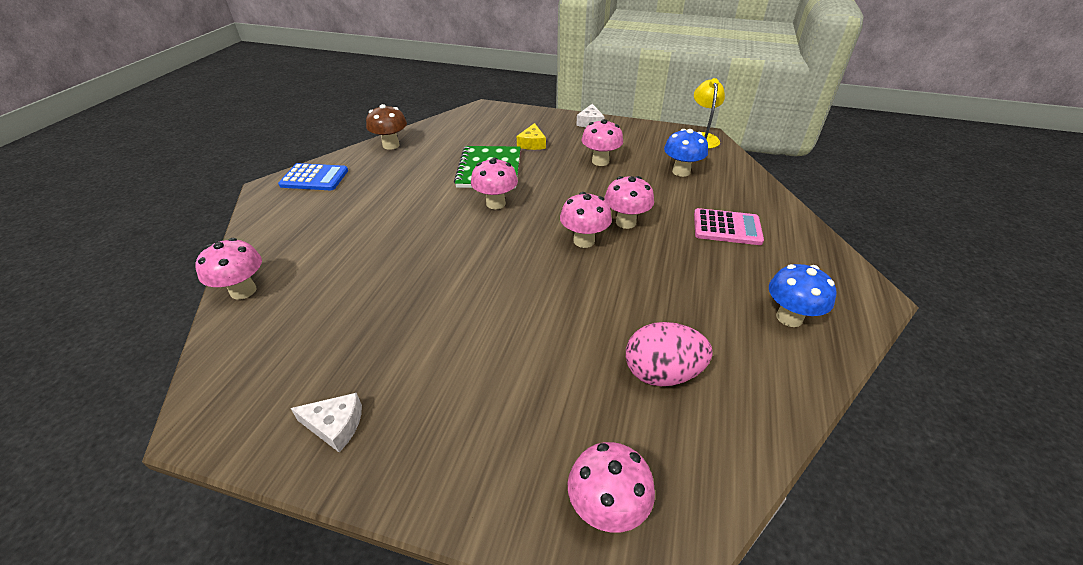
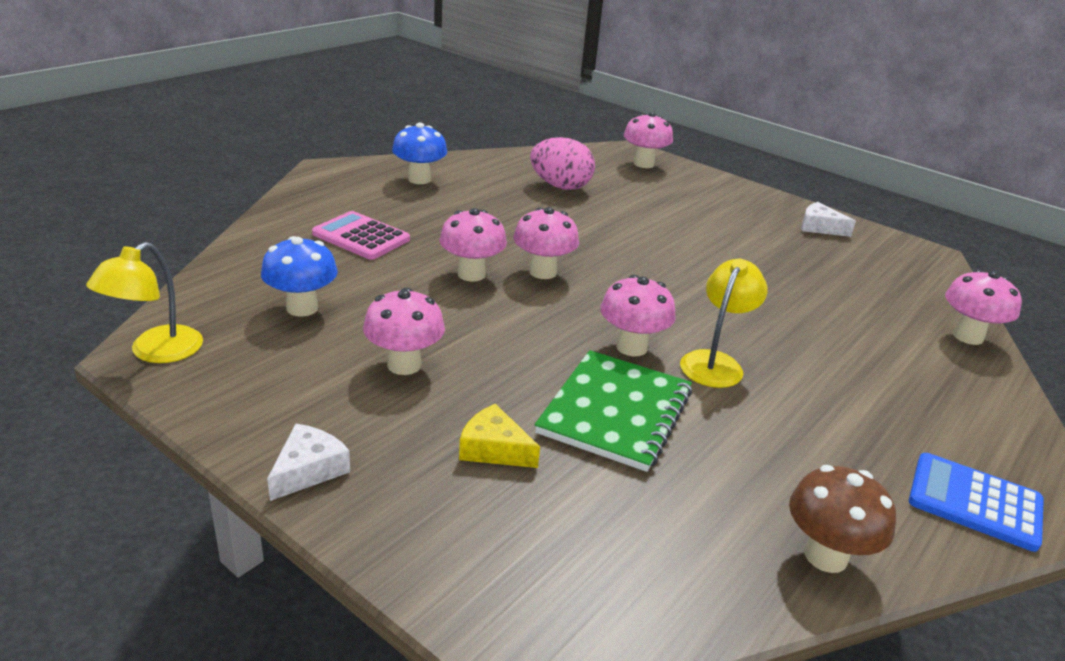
camera: 160 degrees left, 10 degrees down
yellow cheese [517,123,546,150] -> yellow cheese turned 90 degrees counterclockwise [459,404,540,468]
none -> yellow lamp [680,259,768,388]

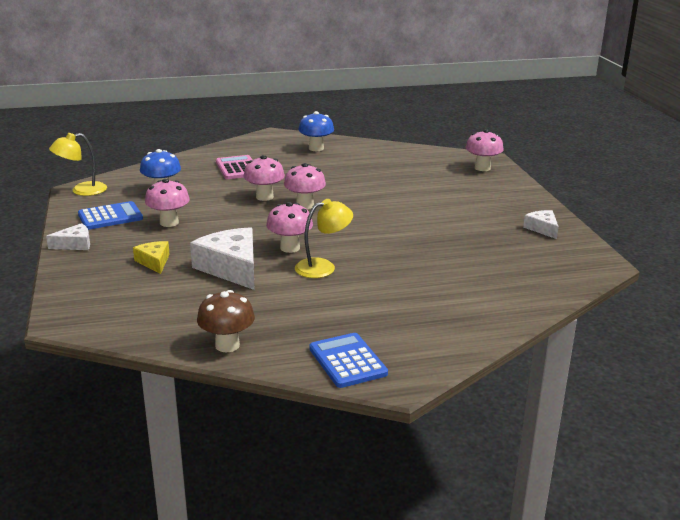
camera: 40 degrees right, 5 degrees down
pink egg [530,137,595,190] -> none
green notebook [535,350,692,472] -> white cheese [190,227,254,290]
pink mushroom [945,269,1022,345] -> none
none -> blue calculator [78,201,143,230]

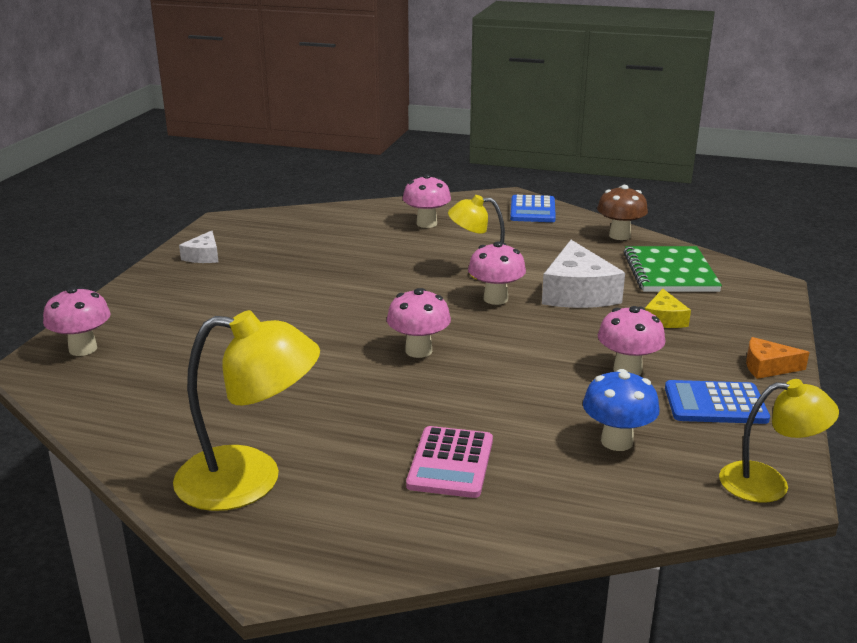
camera: 150 degrees left, 0 degrees up
white cheese [46,223,90,250] -> orange cheese [746,337,810,379]
pink mushroom [243,155,285,201] -> pink mushroom moved to [403,174,451,228]
blue mushroom [298,111,334,151] -> yellow lamp [173,310,320,511]
none -> green notebook [624,246,722,292]

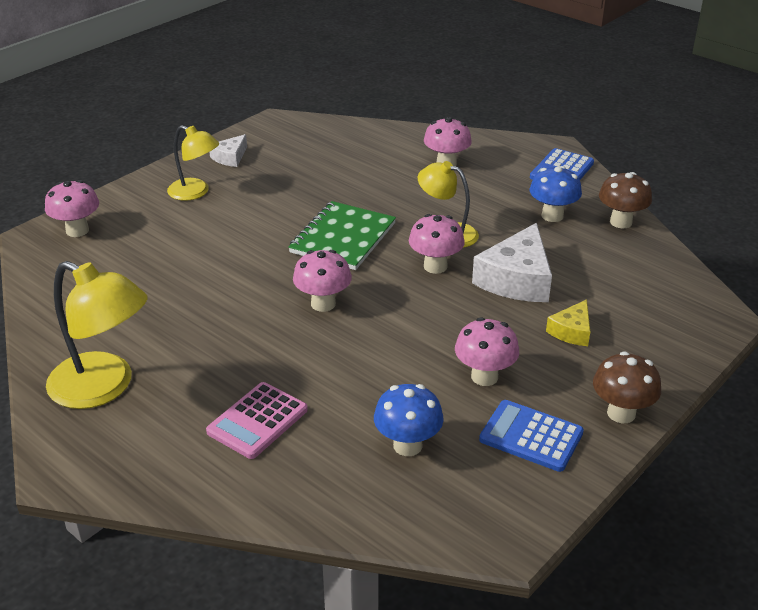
camera: 25 degrees right, 10 degrees up
green notebook [624,246,722,292] -> green notebook moved to [288,201,396,270]
yellow lamp [719,379,839,503] -> yellow lamp moved to [167,125,219,201]
orange cheese [746,337,810,379] -> brown mushroom [593,352,661,423]
none -> blue mushroom [529,166,582,222]

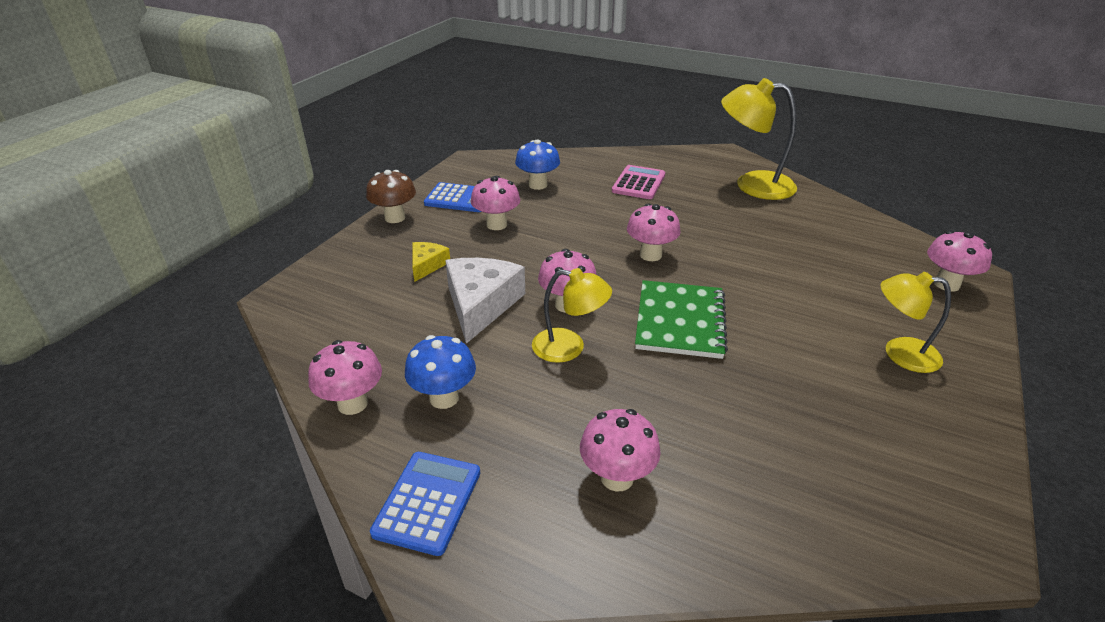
camera: 165 degrees right, 0 degrees up
white cheese [210,134,247,167] -> none
brown mushroom [599,172,652,228] -> pink mushroom [308,340,382,415]

